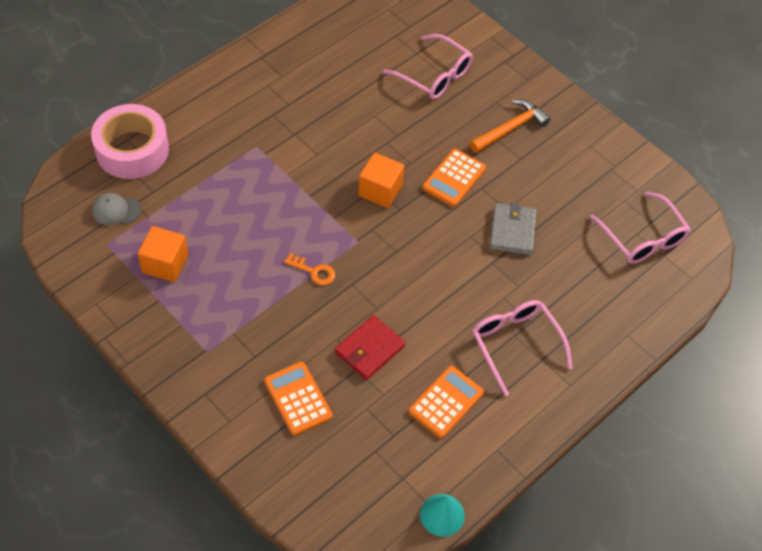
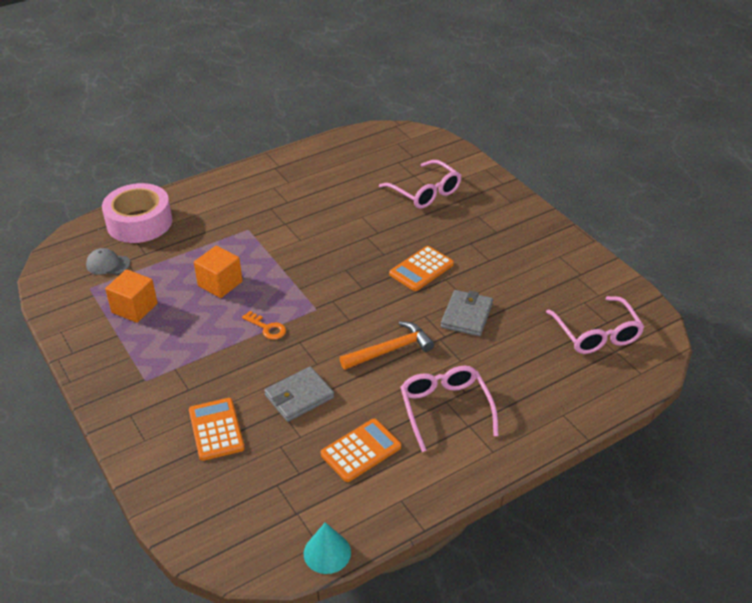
camera: 15 degrees right, 15 degrees down
red wallet [335,315,405,380] -> grey wallet [264,366,334,422]
orange cube [358,152,404,208] -> orange cube moved to [194,246,243,298]
orange hammer [470,99,550,153] -> orange hammer moved to [340,321,434,370]

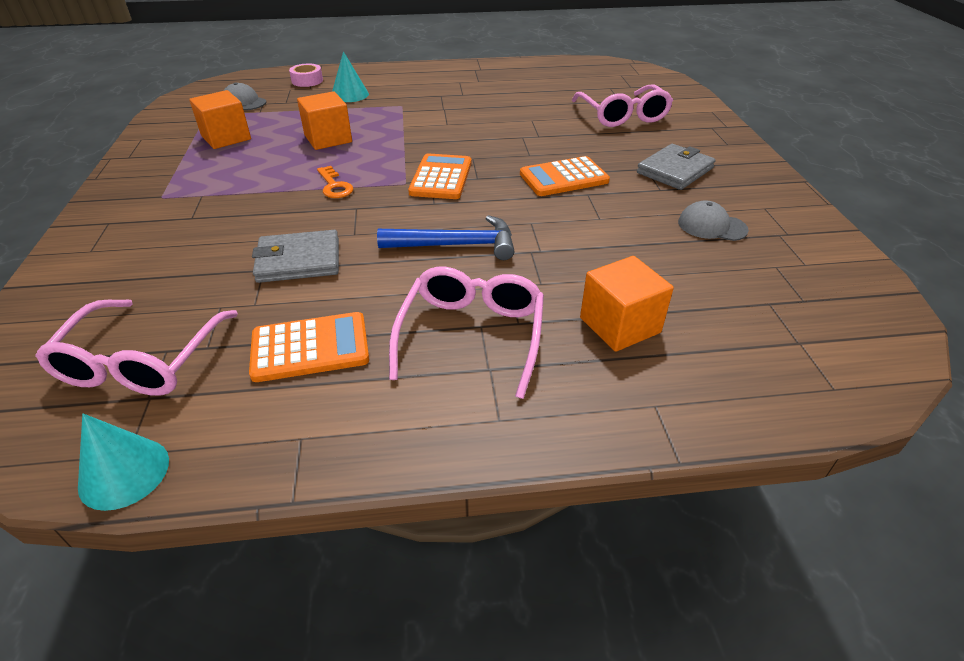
camera: 25 degrees right, 0 degrees up
pink tape [102,183,172,243] -> pink tape [289,64,323,87], size x0.44
orange calculator [189,398,245,461] -> orange calculator moved to [408,153,471,199]
orange hammer [340,321,434,370] -> blue hammer [377,215,515,260]
grey wallet [441,290,493,336] -> grey wallet moved to [637,144,716,190]
pink glasses [546,296,644,354] -> pink glasses moved to [35,300,238,396]
none -> turquoise cone [332,51,369,102]
none -> orange cube [580,256,674,352]
none -> grey cap [678,201,749,241]

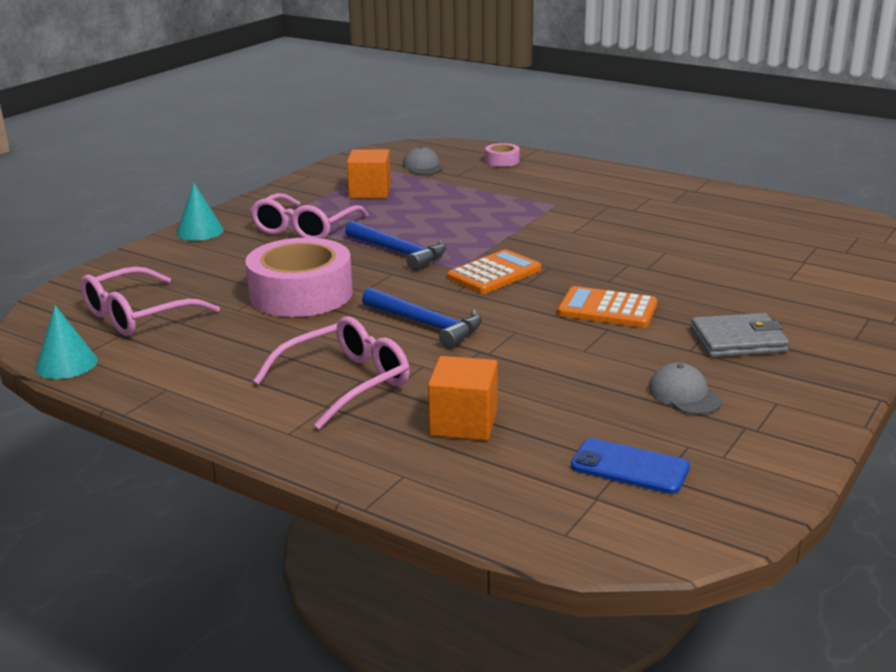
camera: 40 degrees right, 15 degrees down
orange calculator [249,312,369,382] -> none
grey wallet [252,230,339,283] -> pink tape [245,238,353,317]
orange cube [297,91,352,150] -> none
orange key [317,166,353,198] -> blue hammer [345,221,446,271]
turquoise cone [332,51,369,102] -> turquoise cone moved to [176,183,224,241]
pink glasses [572,84,673,127] -> pink glasses moved to [250,193,369,239]
none -> blue phone [571,438,690,494]

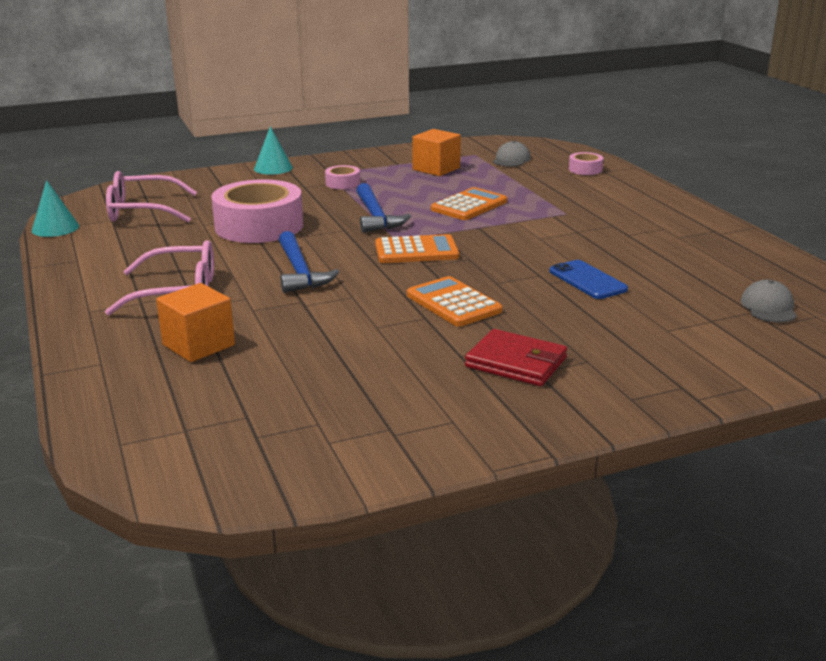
camera: 35 degrees right, 0 degrees up
pink glasses [250,193,369,239] -> pink tape [325,165,360,189]
blue phone [571,438,690,494] -> blue phone moved to [550,260,628,299]
grey cap [648,362,722,415] -> grey cap moved to [741,280,797,323]
grey wallet [691,313,789,357] -> red wallet [465,329,567,386]
none -> orange calculator [431,187,507,220]

